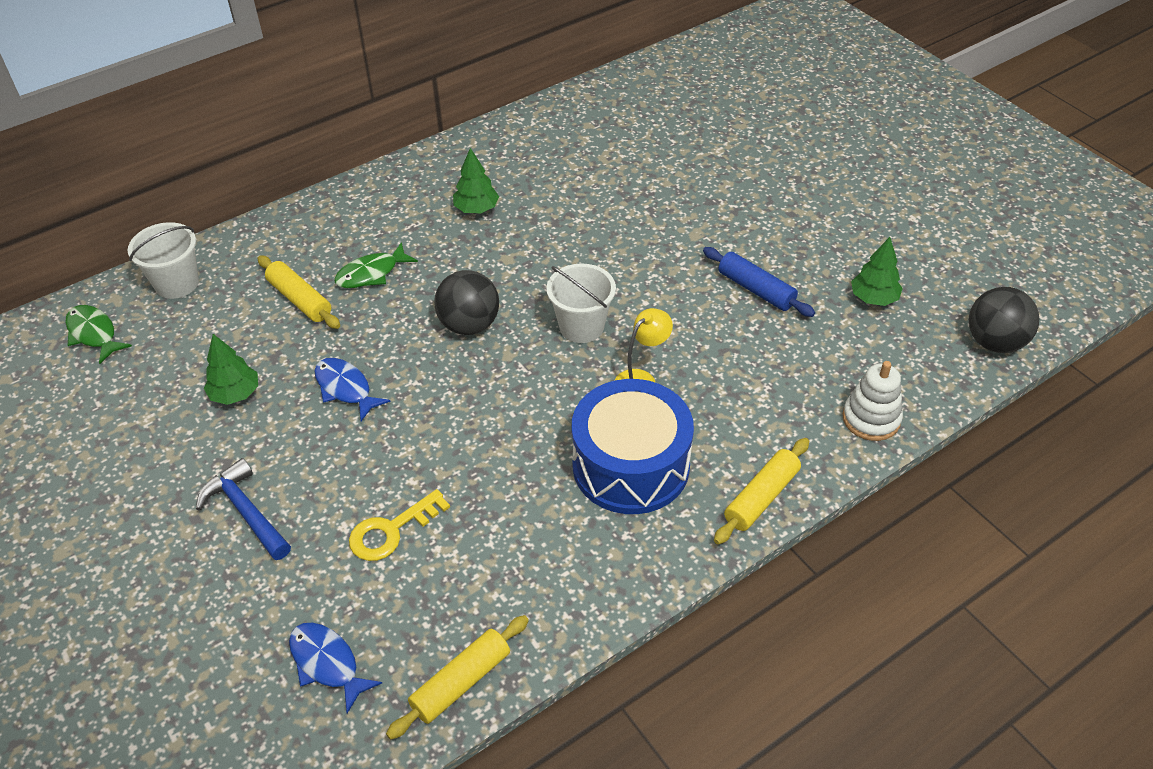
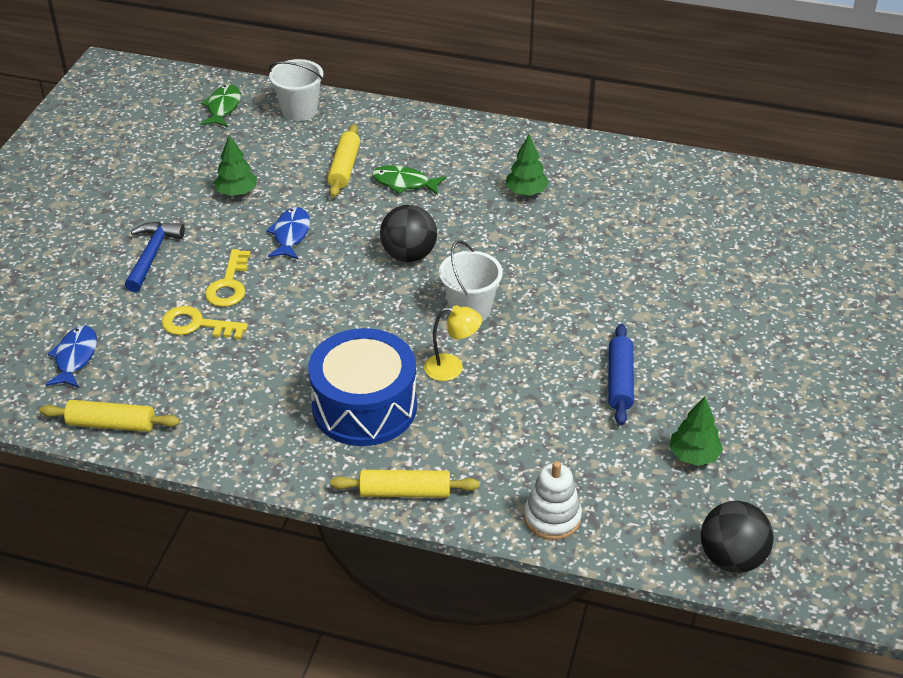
camera: 50 degrees right, 5 degrees down
none -> yellow key [205,249,251,307]

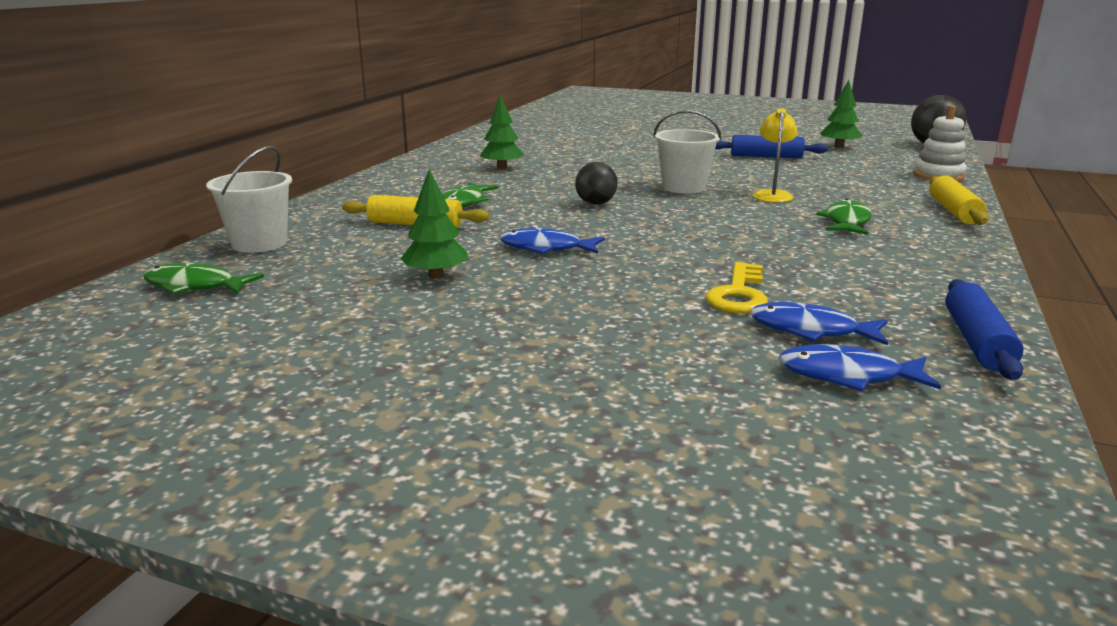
camera: 85 degrees left, 20 degrees down
yellow rolling pin [40,400,180,432] -> blue rolling pin [945,279,1024,380]
blue hammer [125,222,185,292] -> none
yellow key [205,249,251,307] -> none
blue drum [308,328,417,446] -> green fish [816,198,872,235]
black ball [380,205,437,262] -> black ball [575,162,618,205], size x0.65
none -> blue fish [750,302,888,346]

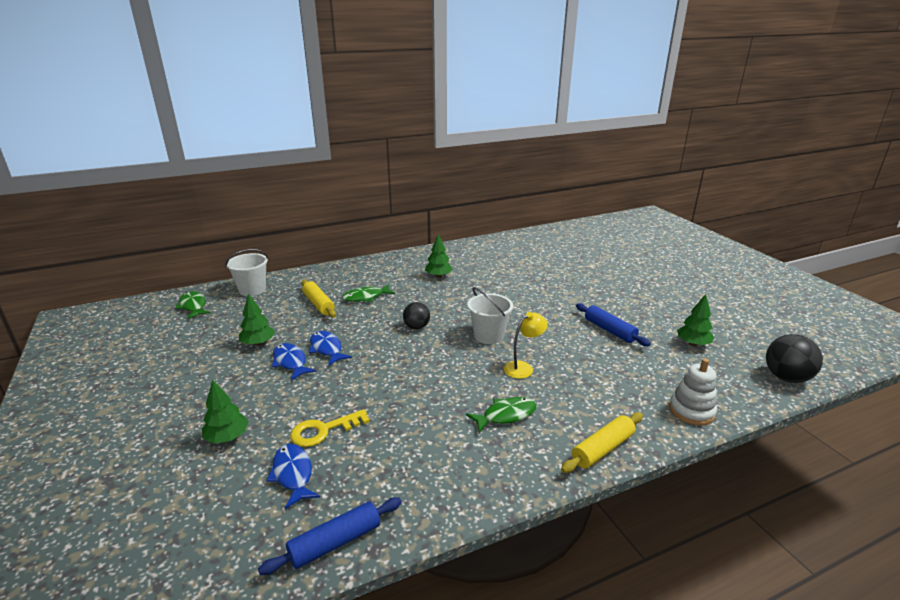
camera: 45 degrees right, 5 degrees up
blue fish [778,344,941,391] -> blue fish moved to [272,343,316,381]
none -> green tree [202,379,249,444]

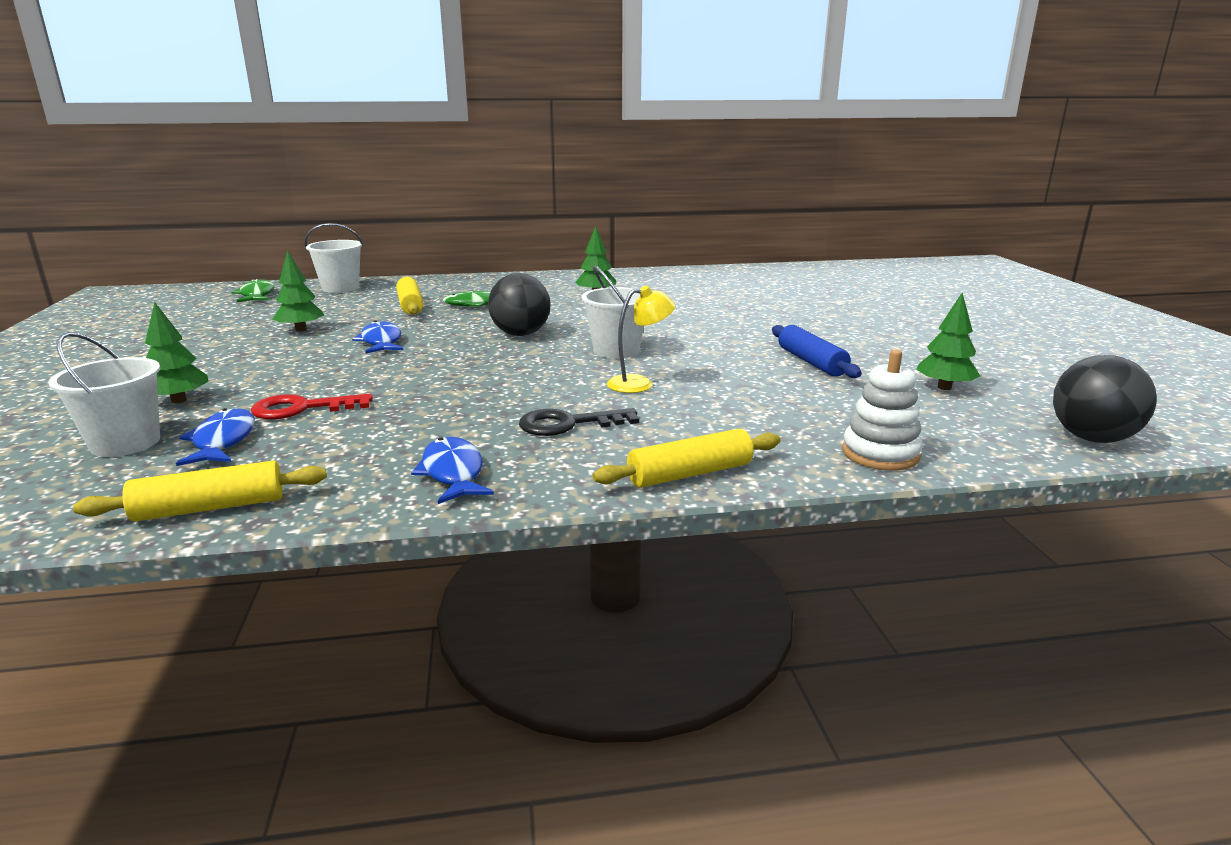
camera: 15 degrees right, 5 degrees down
blue rolling pin [258,497,402,575] -> yellow rolling pin [73,461,327,521]
blue fish [272,343,316,381] -> blue fish moved to [411,437,494,504]
yellow key [290,409,370,447] -> red key [251,393,373,420]
black ball [403,302,430,329] -> black ball [488,273,550,336], size x1.53
green fish [466,397,537,433] -> black key [519,408,639,436]
none -> white bucket [48,332,160,457]

